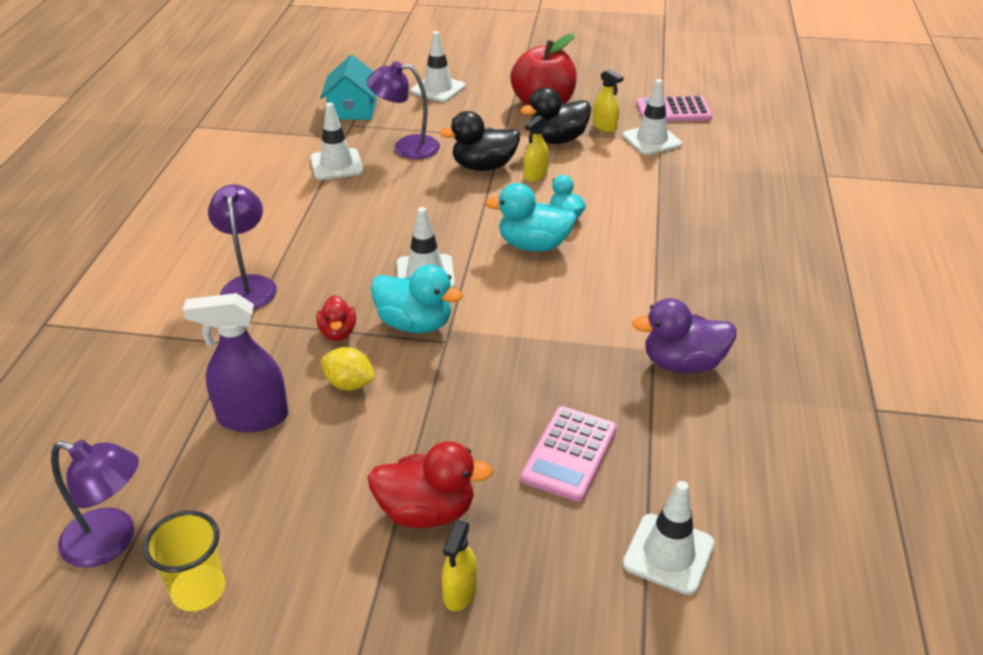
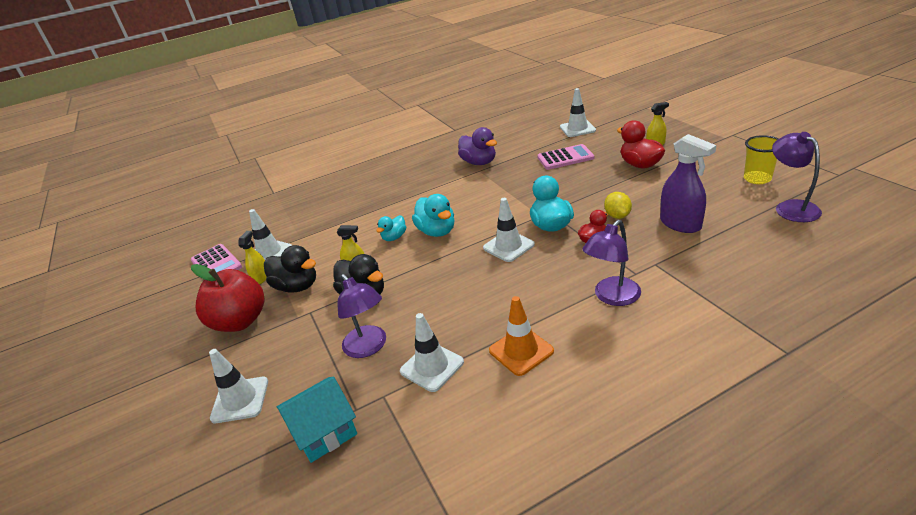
camera: 120 degrees left, 5 degrees down
none -> orange traffic cone [489,296,554,376]

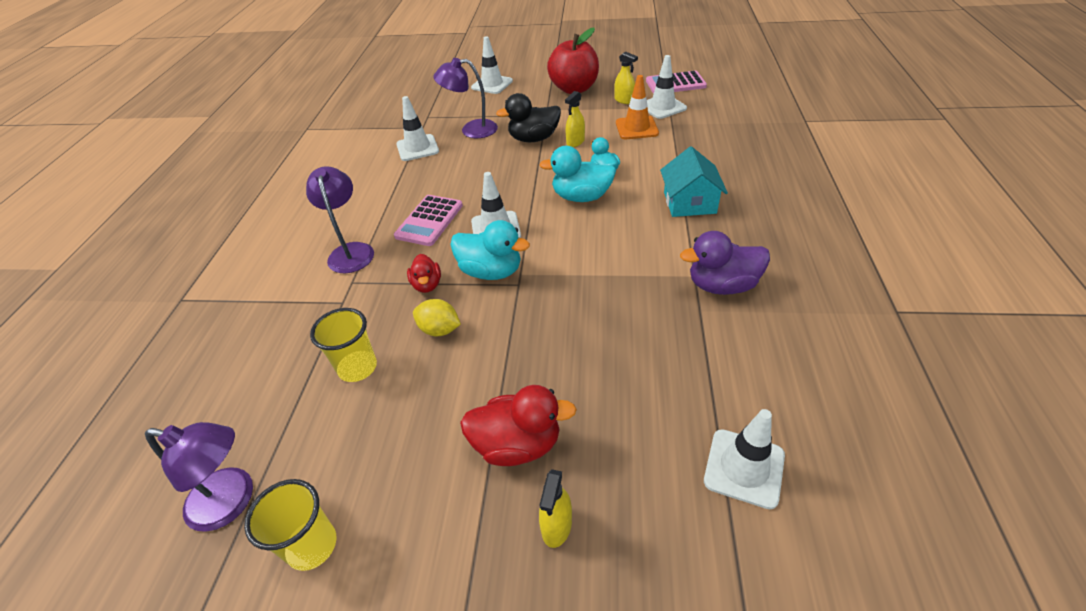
camera: 120 degrees right, 10 degrees up
black duck [264,245,316,293] -> none
turquoise house [277,376,357,463] -> turquoise house moved to [660,146,728,217]
orange traffic cone [489,296,554,376] -> orange traffic cone moved to [616,75,659,139]
pink calculator [537,144,594,170] -> pink calculator moved to [394,195,463,246]
purple spray bottle [660,134,716,233] -> yellow cup [310,308,377,382]

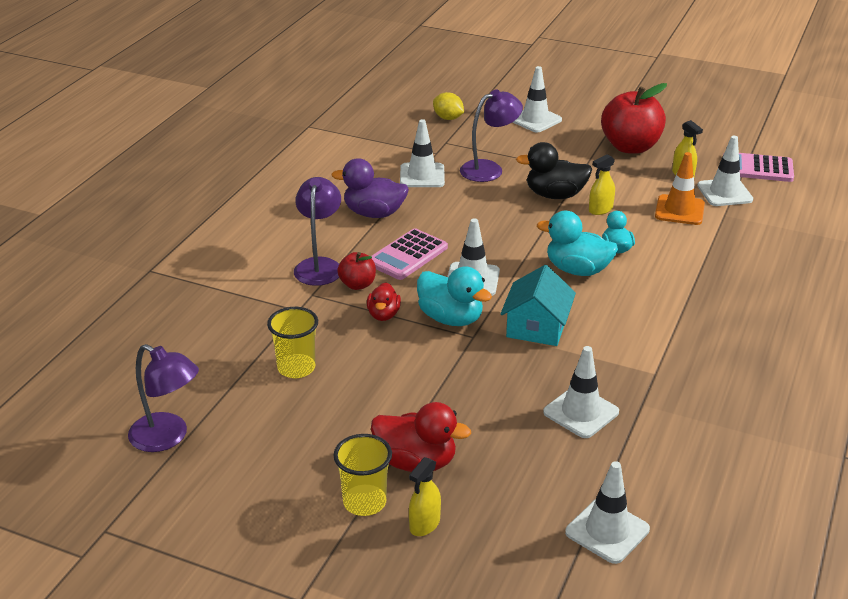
camera: 15 degrees right, 10 degrees down
yellow cup [244,479,336,571] -> yellow cup moved to [333,434,392,516]
yellow lemon [413,299,461,336] -> yellow lemon moved to [433,92,464,120]
purple lamp [433,58,498,138] -> purple lamp turned 135 degrees clockwise [460,89,523,182]
turquoise house [660,146,728,217] -> turquoise house moved to [500,265,576,346]
purple duck [680,231,770,295] -> purple duck moved to [332,158,409,218]
none -> red apple [337,252,376,290]
none -> white traffic cone [543,346,619,438]

